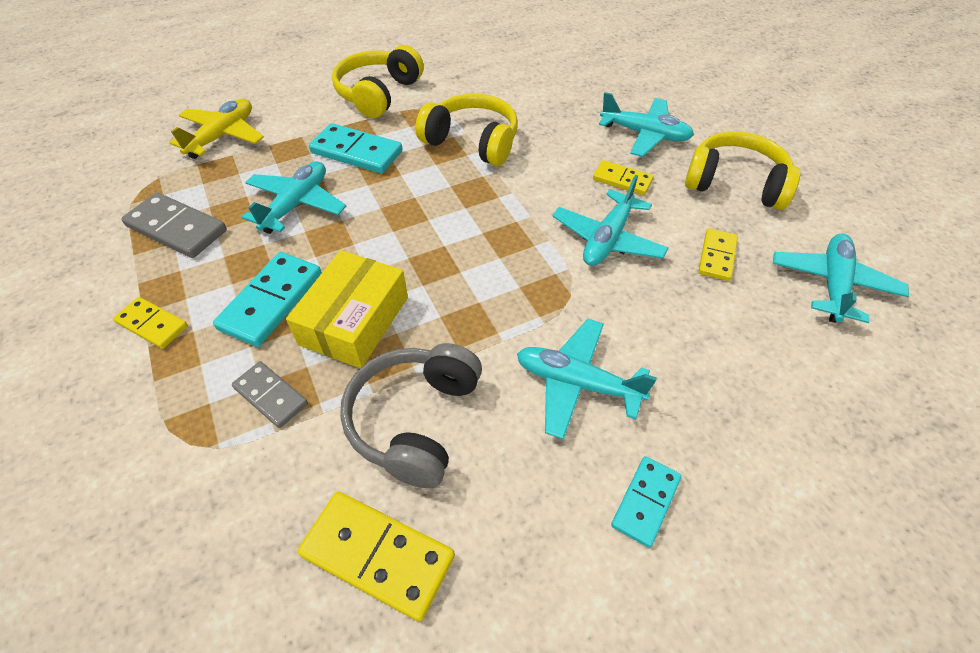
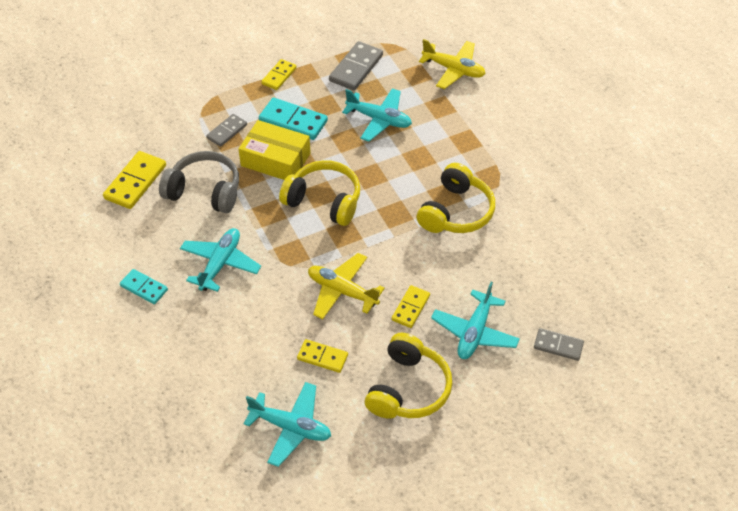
camera: 90 degrees right, 0 degrees up
turquoise domino [309,123,402,174] -> none
yellow headphones [332,45,424,118] -> yellow headphones moved to [279,160,360,226]
turquoise plane [552,175,669,266] -> yellow plane [308,253,385,319]
none -> grey domino [534,328,584,361]

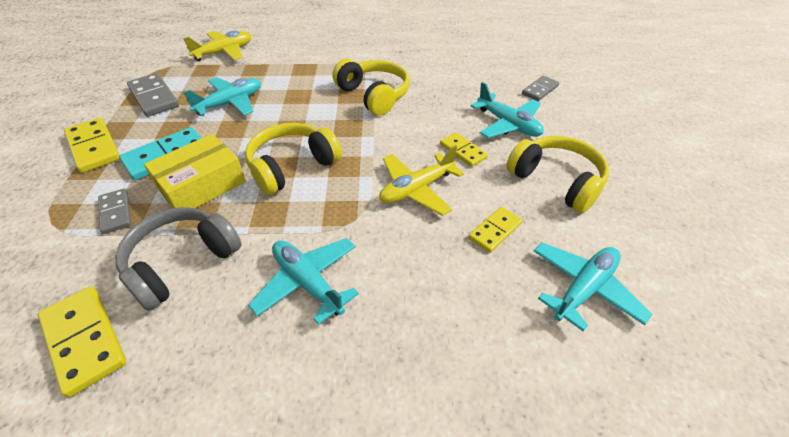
camera: 65 degrees left, 5 degrees down
turquoise domino [120,269,168,304] -> none
yellow domino [261,59,297,90] -> yellow domino [64,118,120,173], size x1.60

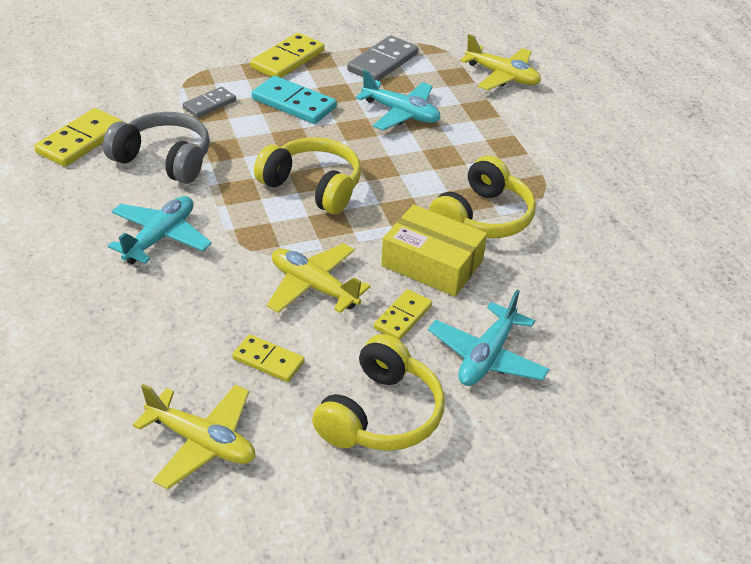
camera: 70 degrees right, 5 degrees down
yellow box [144,134,246,208] -> yellow box moved to [381,204,487,297]
grey domino [522,76,559,101] -> none
turquoise plane [534,243,653,331] -> yellow plane [133,384,255,489]

